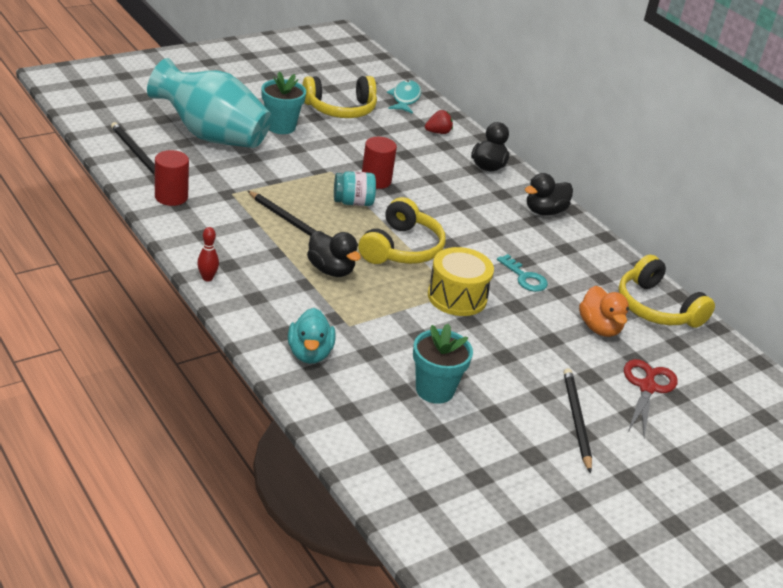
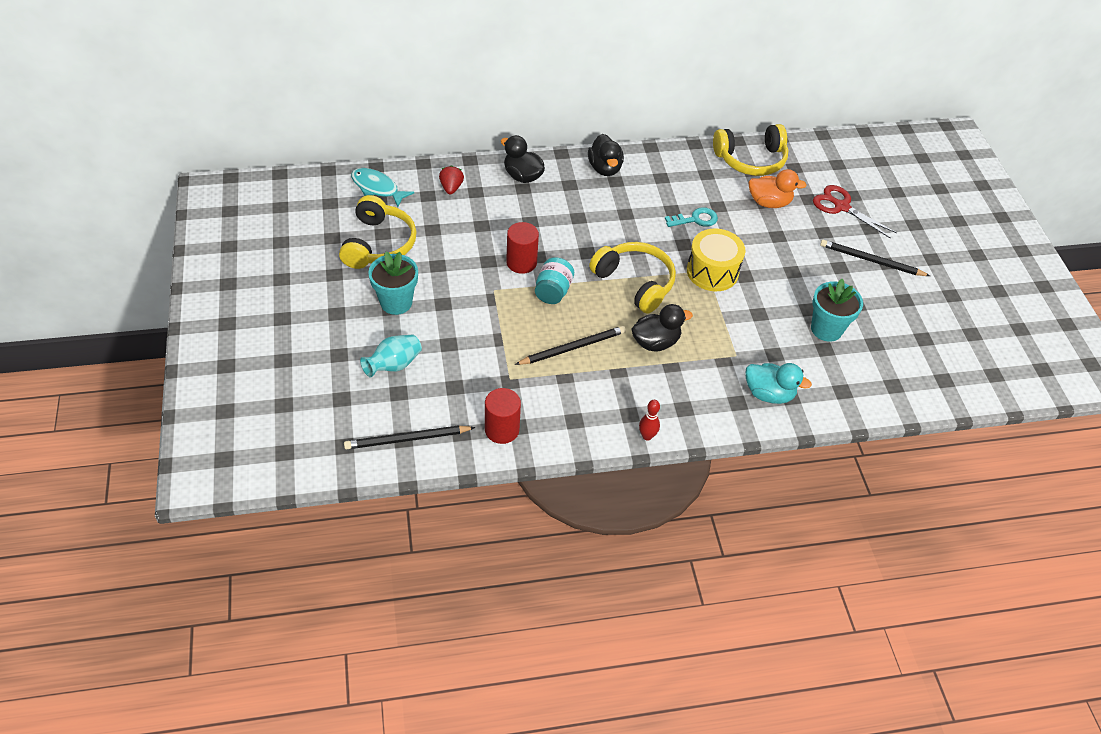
camera: 65 degrees left, 15 degrees up
turquoise vase [147,58,272,148] -> turquoise vase [360,335,422,377], size x0.45

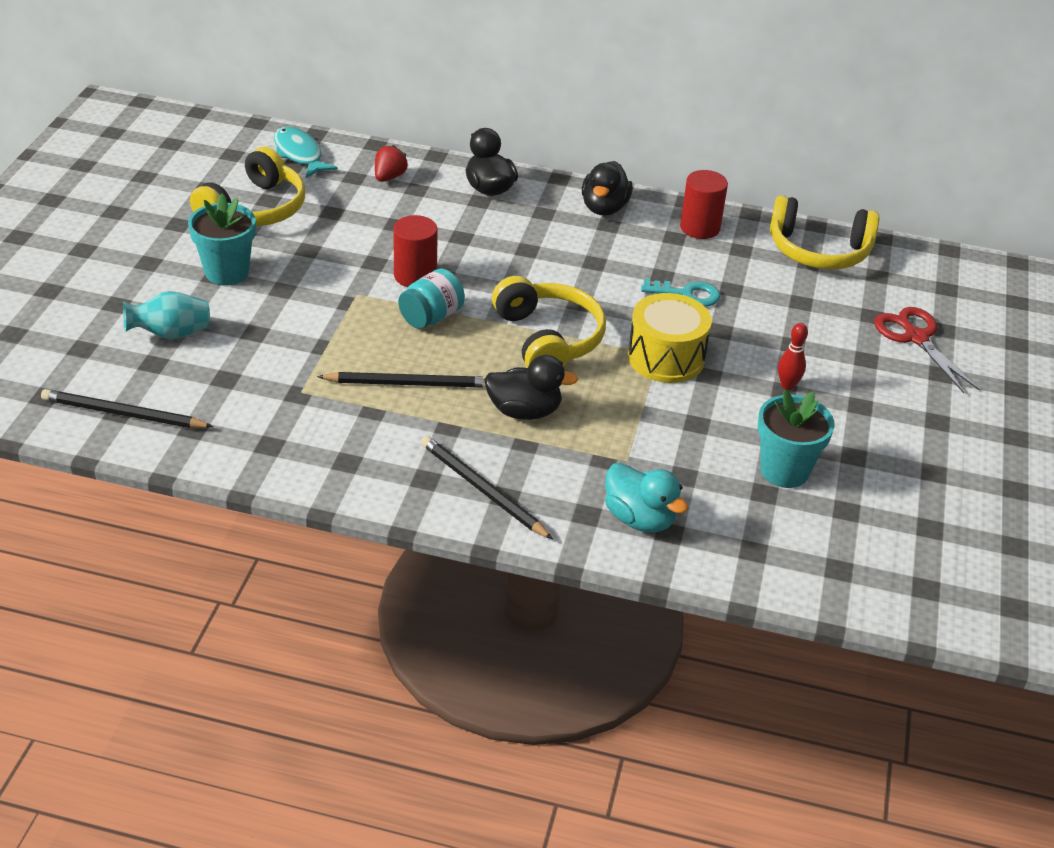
camera: 25 degrees right, 10 degrees down
red cylinder [485,388,521,444] -> red cylinder moved to [680,170,728,239]
red bowling pin [639,400,660,441] -> red bowling pin moved to [778,323,808,390]
orange duck [748,169,807,208] -> none
black pencil [820,240,930,276] -> black pencil moved to [421,436,553,539]

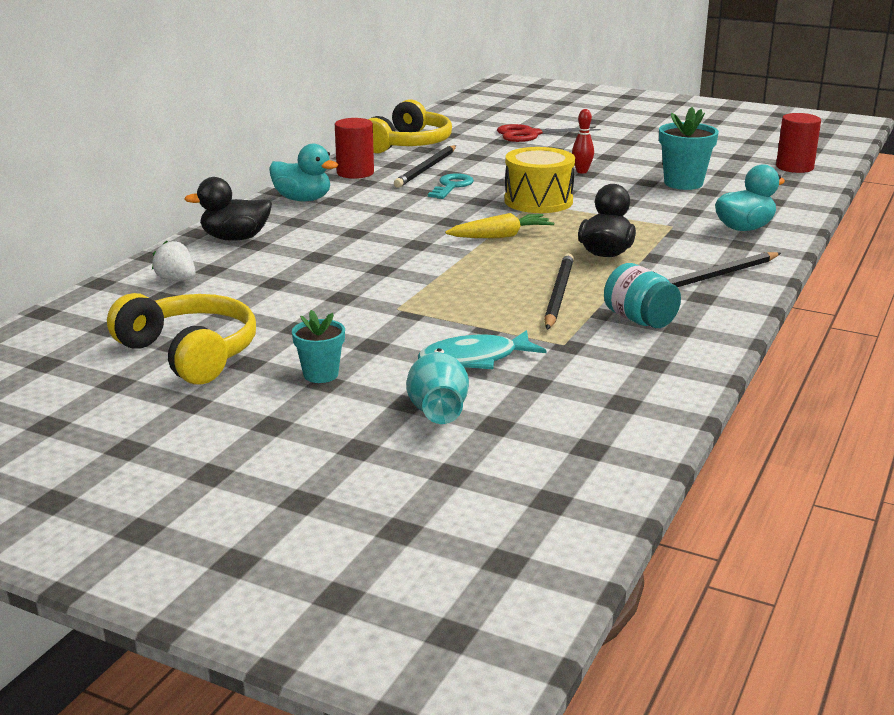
camera: 75 degrees left, 15 degrees down
black pencil [41,389,213,428] -> black pencil moved to [394,145,456,188]
turquoise flower pot [188,194,256,285] -> turquoise flower pot [292,310,345,383], size x0.62
turquoise fish [274,127,338,178] -> turquoise fish moved to [418,330,547,369]
red strawberry [375,145,408,182] -> white strawberry [152,240,196,281]
red cylinder [393,215,438,287] -> red cylinder moved to [776,113,821,173]
turquoise jar [398,269,465,329] -> turquoise jar moved to [604,263,681,328]
yellow headphones [492,276,606,368] -> yellow carrot [445,213,554,238]
black duck [582,161,633,216] -> turquoise duck [269,144,338,201]

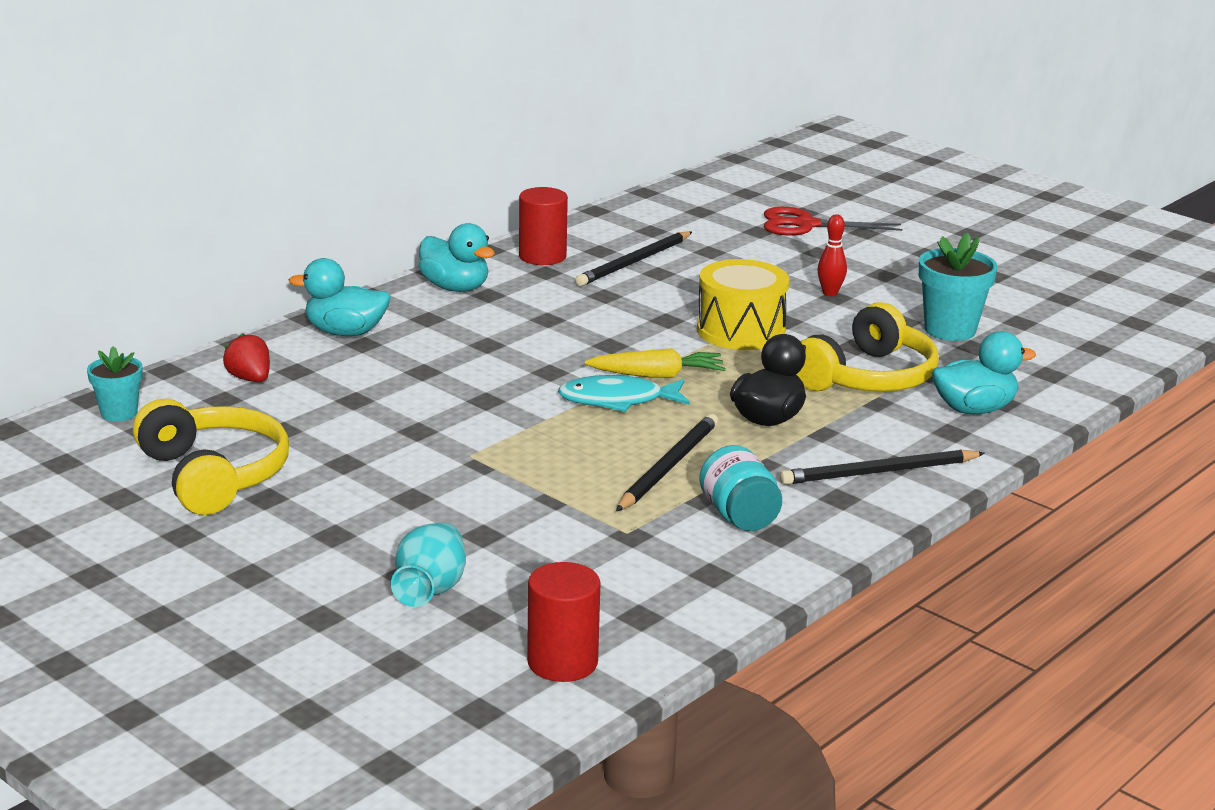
camera: 15 degrees right, 0 degrees up
white strawberry [152,240,196,281] -> red strawberry [223,333,270,382]
black duck [184,177,272,241] -> turquoise duck [289,258,391,336]
turquoise flower pot [292,310,345,383] -> turquoise flower pot moved to [87,346,143,422]
yellow headphones [368,99,452,153] -> yellow headphones moved to [796,302,939,392]
turquoise fish [418,330,547,369] -> turquoise fish moved to [558,375,690,412]
turquoise key [428,173,474,199] -> none
red cylinder [776,113,821,173] -> red cylinder moved to [527,562,601,682]

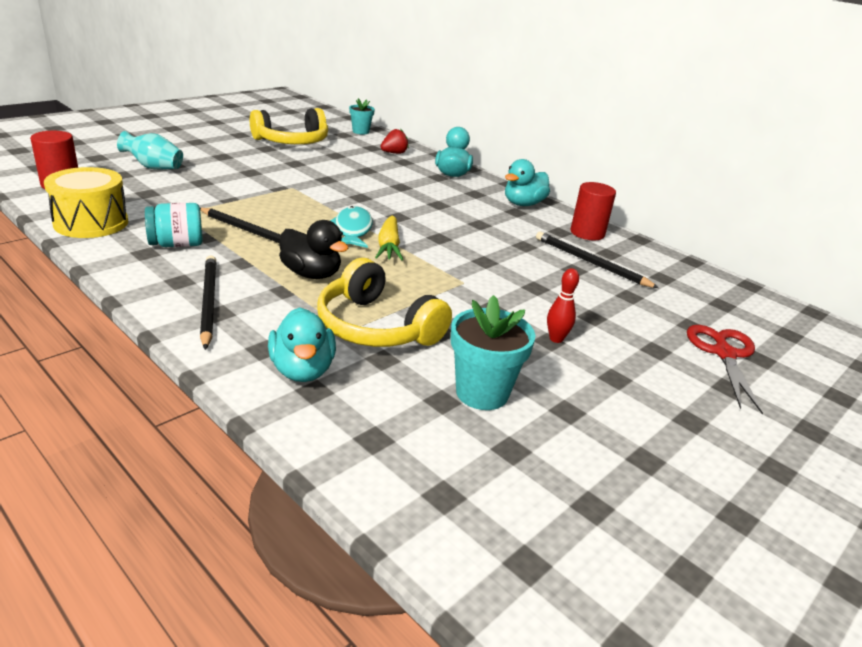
camera: 90 degrees right, 5 degrees up
yellow drum [697,259,789,350] -> yellow drum moved to [44,167,128,238]

